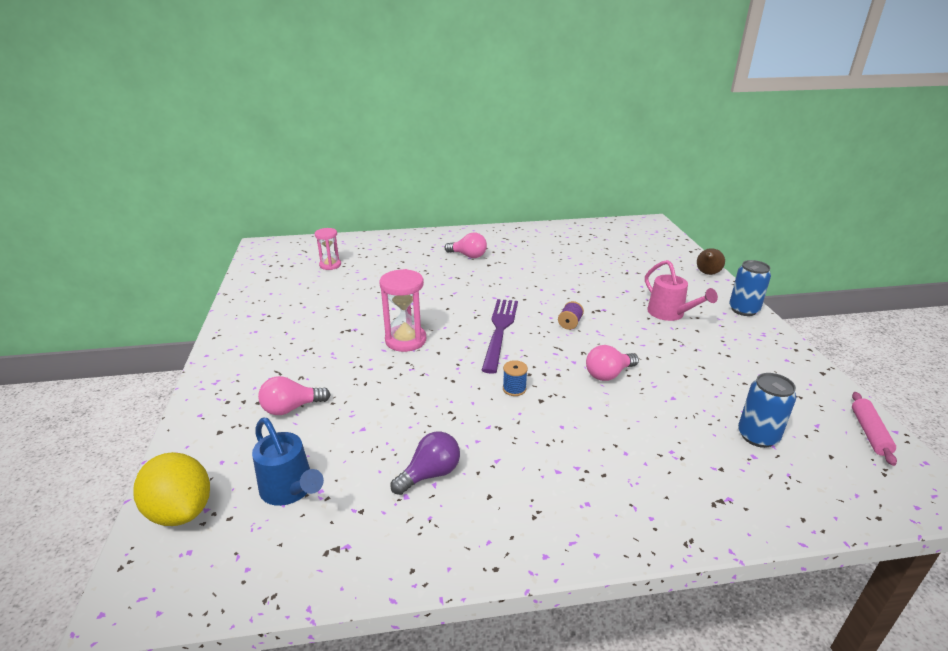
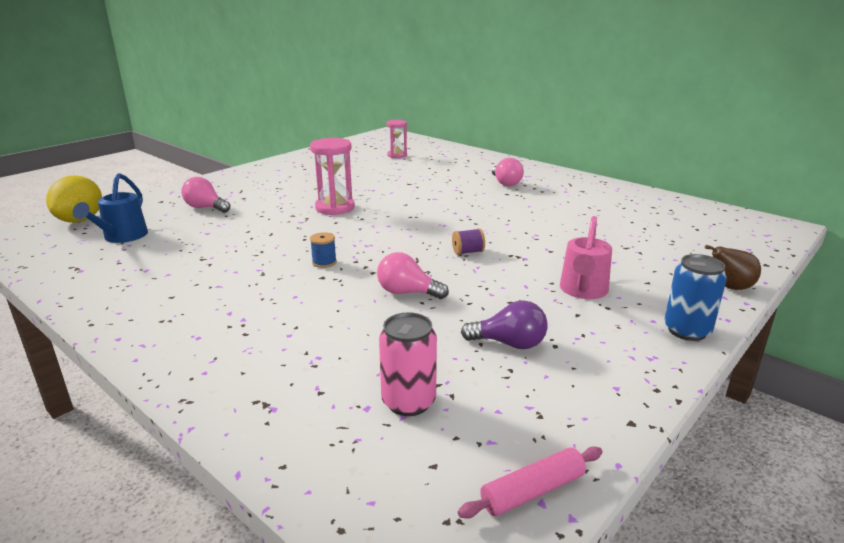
camera: 50 degrees right, 5 degrees down
purple light bulb [391,431,460,495] -> purple light bulb moved to [461,300,548,349]
purple fork [481,299,518,374] -> none
blue can [738,373,796,448] -> pink can [379,312,437,416]

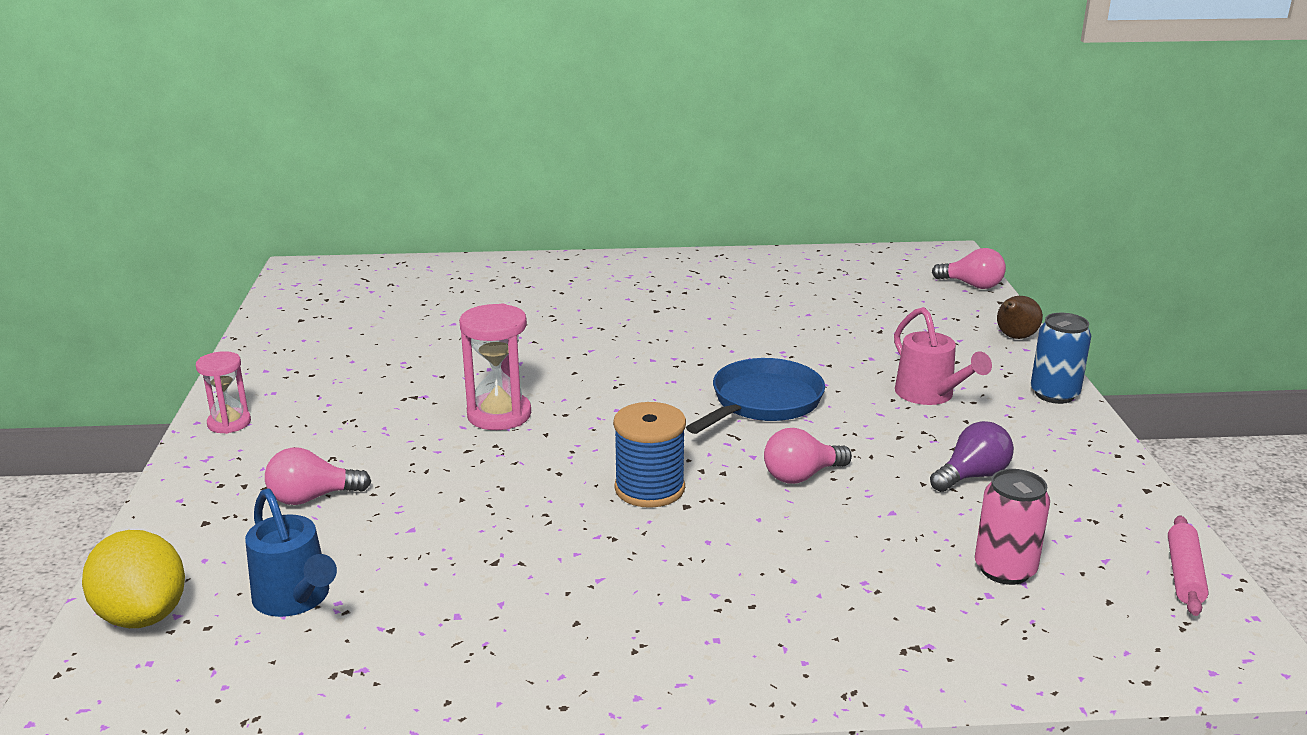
camera: 45 degrees left, 0 degrees up
blue spool [310,232,337,268] -> blue spool [613,402,686,508], size x1.94
pink hourglass [387,120,407,158] -> pink hourglass moved to [196,351,251,434]
purple spool [452,228,485,255] -> blue pan [686,358,825,434]
pink light bulb [492,158,524,186] -> pink light bulb moved to [932,248,1006,289]

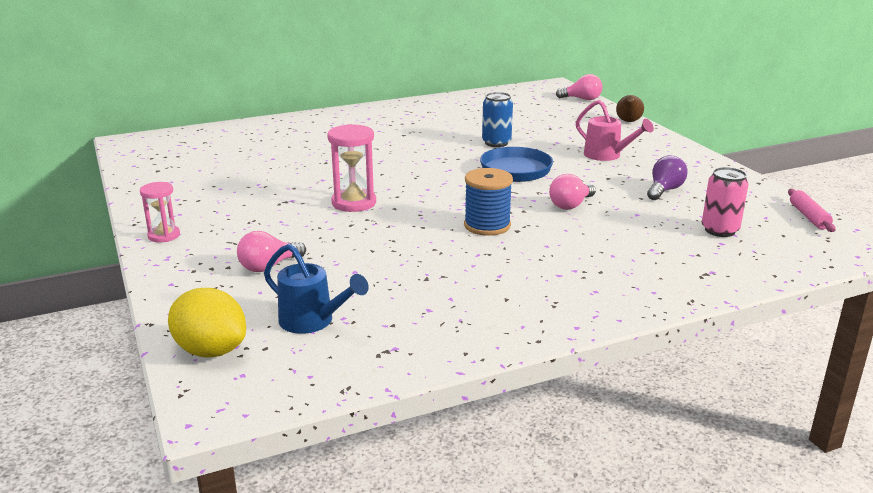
camera: 20 degrees left, 0 degrees up
blue can [1031,313,1091,404] -> blue can moved to [482,92,513,147]

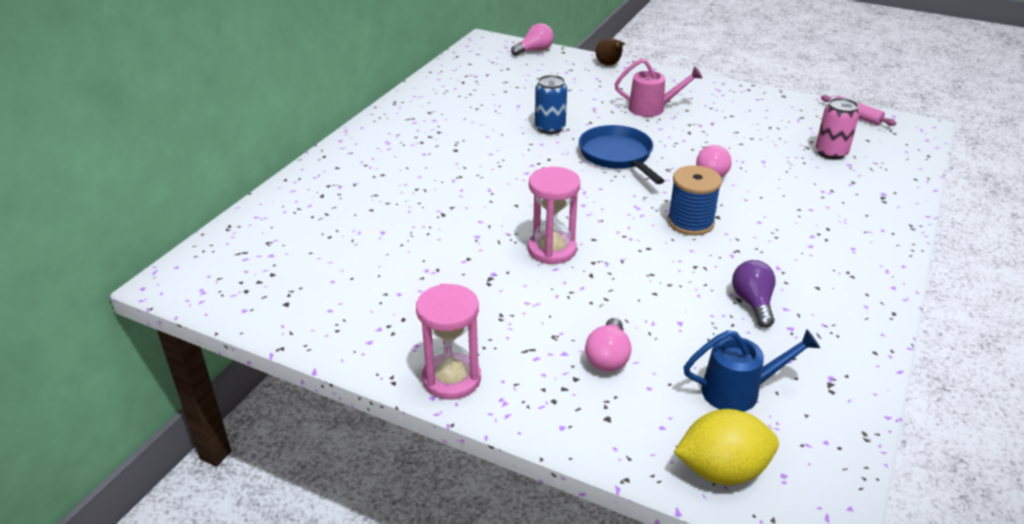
camera: 40 degrees left, 10 degrees up
pink hourglass [140,182,180,243] -> pink hourglass [416,284,481,400], size x1.55
purple light bulb [647,155,688,200] -> purple light bulb moved to [732,260,776,328]

